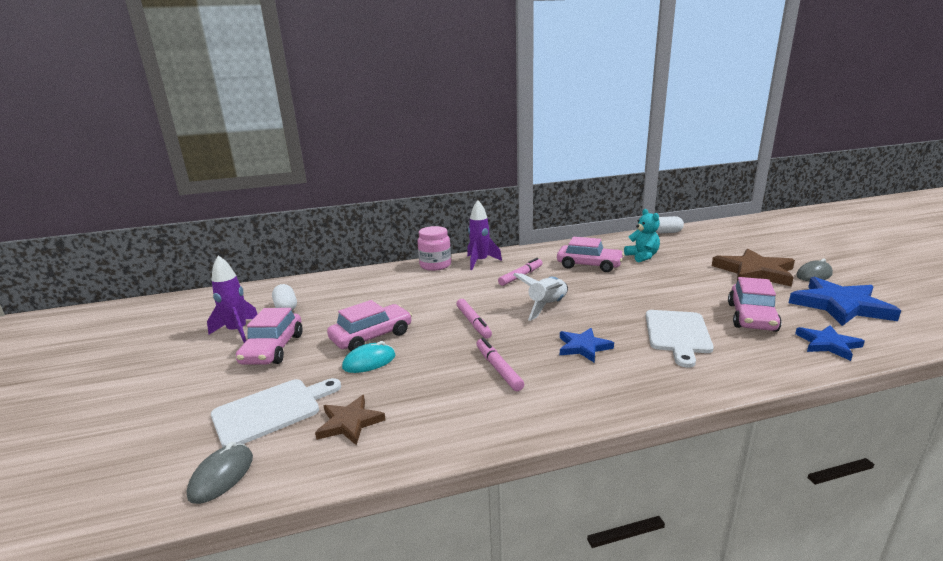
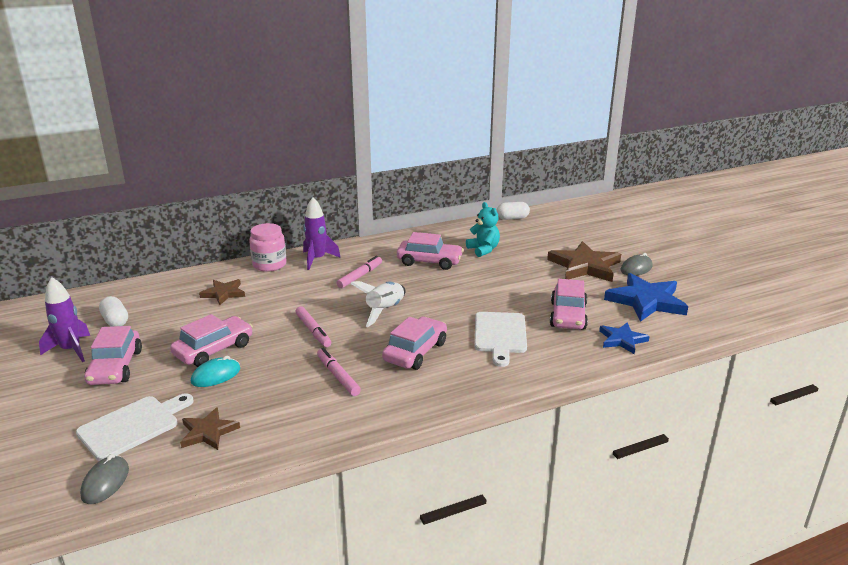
camera: 10 degrees left, 5 degrees up
blue star [560,328,614,363] -> pink car [382,317,447,370]
none -> brown star [199,279,245,305]

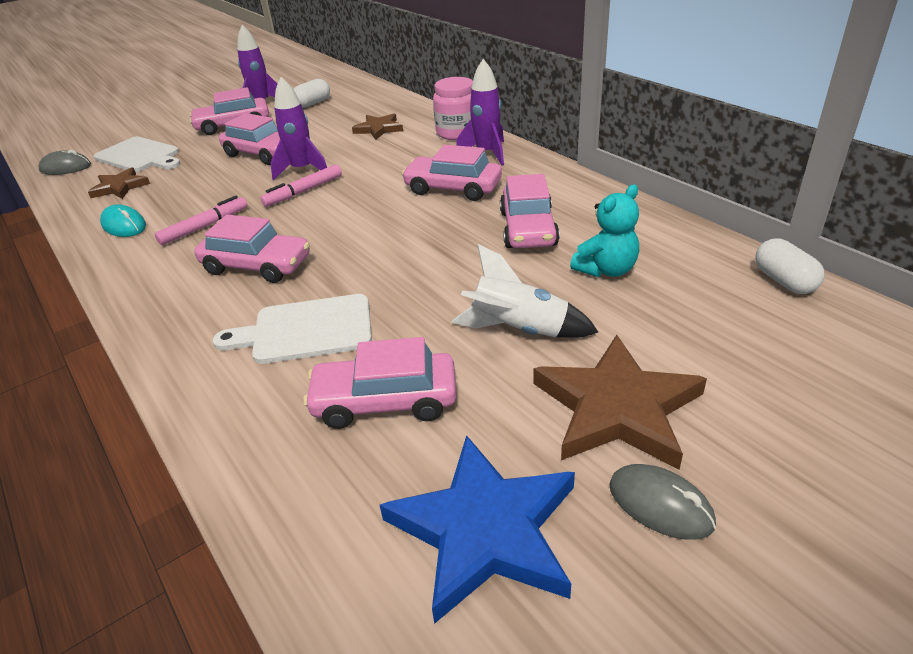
camera: 80 degrees right, 10 degrees up
turquoise mouse [191,356,240,387] -> turquoise mouse moved to [100,204,146,237]
pink marker [337,256,382,288] -> pink car [402,145,502,201]
white rocket [350,281,406,327] -> white rocket moved to [451,244,598,338]
blue star [599,322,650,354] -> none
none -> purple rocket [270,77,327,181]

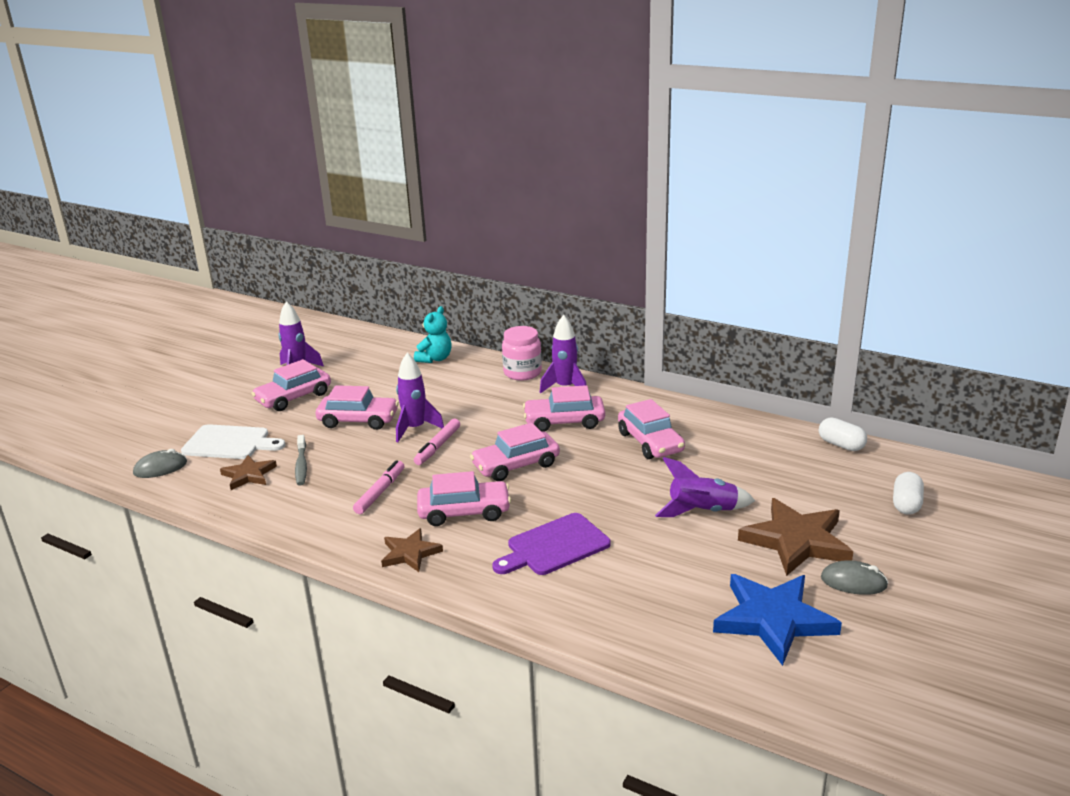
camera: 25 degrees left, 10 degrees down
turquoise mouse [100,204,146,237] -> none
white cutting board [213,294,372,364] -> purple cutting board [492,513,611,575]
white capsule [293,79,330,108] -> white capsule moved to [893,472,924,515]
pink car [303,337,457,429] -> pink car moved to [470,423,560,481]
brown star [352,113,403,140] -> brown star moved to [381,528,443,572]
white rocket [451,244,598,338] -> purple rocket [655,457,755,517]
turquoise teddy bear [570,184,639,277] -> turquoise teddy bear moved to [414,306,452,363]
none -> grey toothbrush [295,435,307,485]

